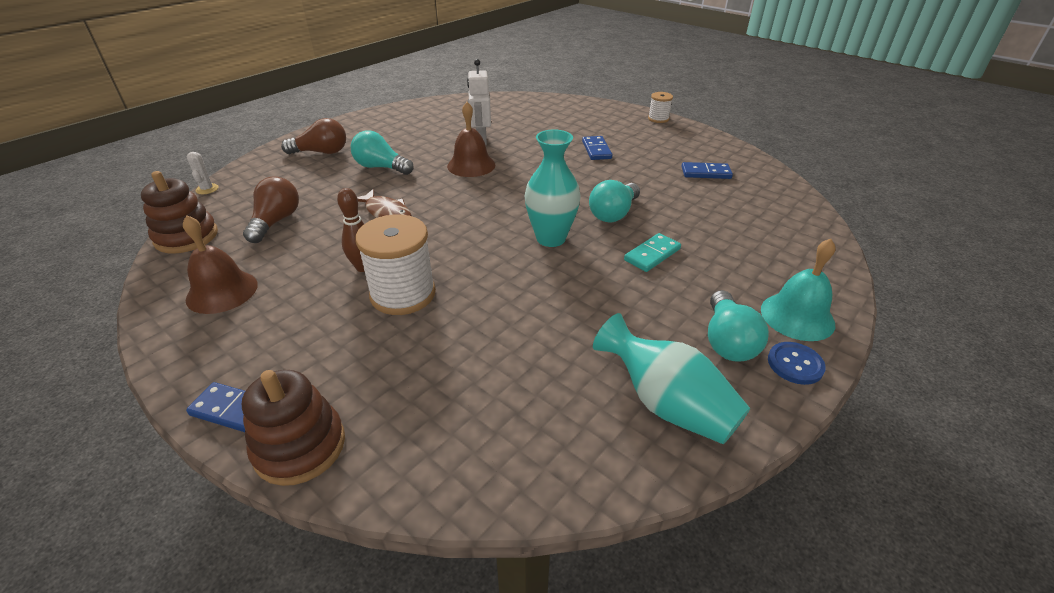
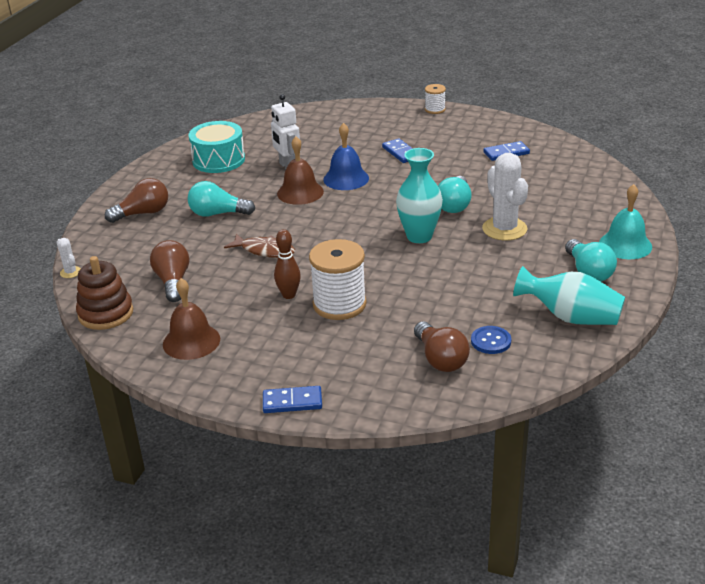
camera: 20 degrees left, 5 degrees down
brown stacking toy [242,370,345,486] -> none
turquoise domino [624,233,681,272] -> white cactus [482,153,528,241]
blue button [768,342,826,385] -> blue button moved to [471,326,511,354]
none -> turquoise drum [189,121,245,173]
none -> blue bell [323,123,369,190]
none -> brown light bulb [414,321,470,372]

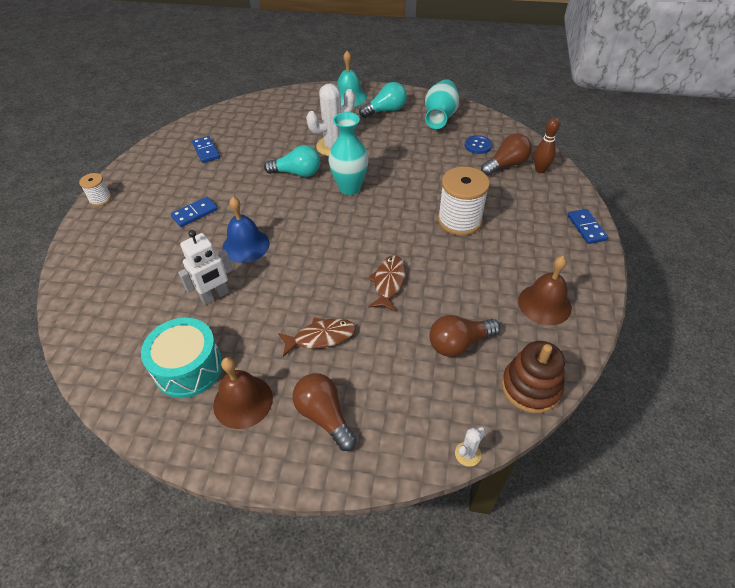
camera: 100 degrees left, 15 degrees up
turquoise light bulb [188,181,255,217] -> brown fish [278,317,356,357]
brown bowling pin [274,229,301,299] -> brown bowling pin moved to [534,117,560,173]
brown bell [277,136,324,205] -> brown bell moved to [213,357,273,429]

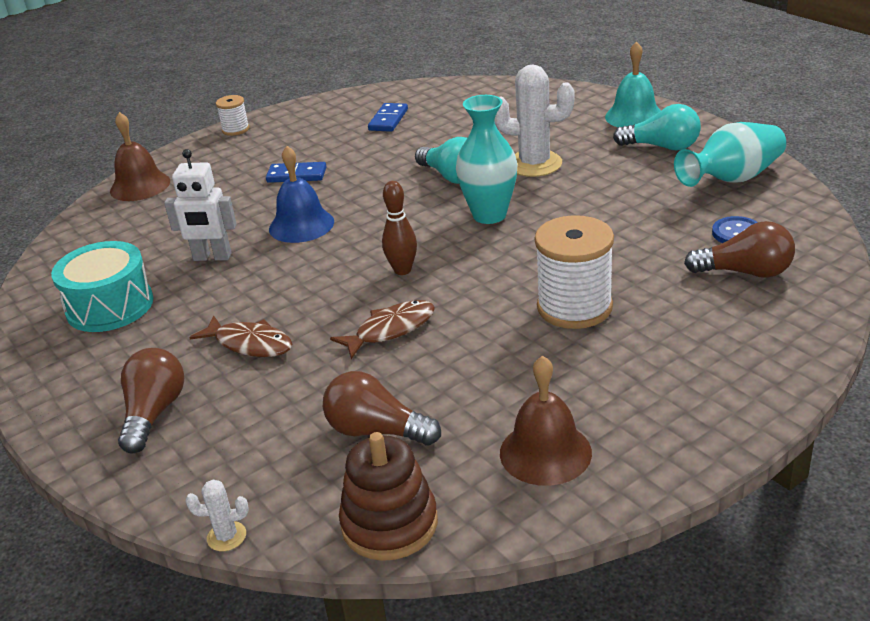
camera: 45 degrees right, 15 degrees down
brown bell [213,357,273,429] -> brown bell moved to [110,112,170,201]
brown bowling pin [534,117,560,173] -> brown bowling pin moved to [382,181,417,275]
blue domino [568,209,609,244] -> none

